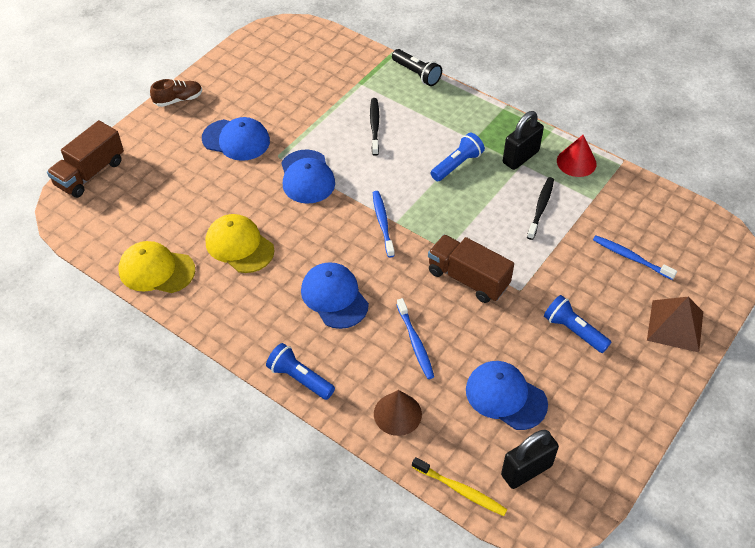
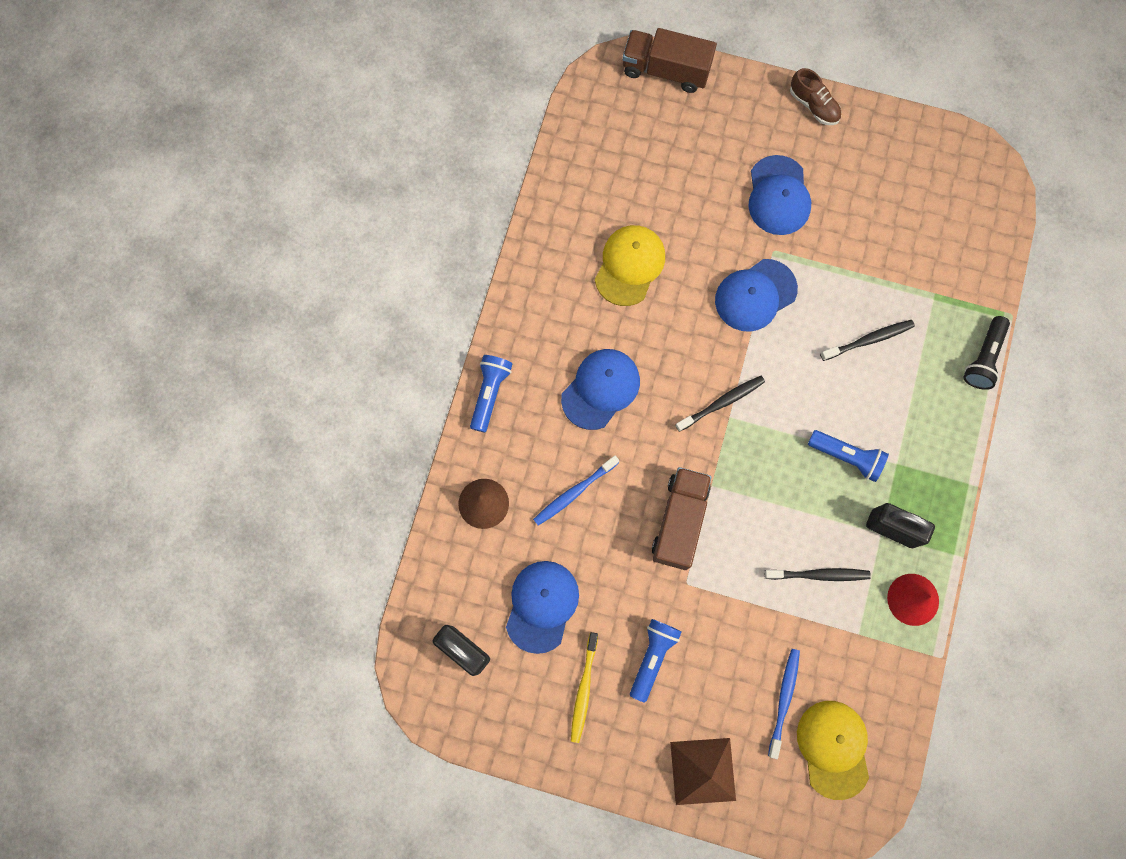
camera: 70 degrees right, 25 degrees up
yellow cap [119,241,195,293] -> yellow cap moved to [797,701,869,800]
blue toothbrush [373,191,395,257] -> black toothbrush [675,376,765,432]
yellow toothbrush [412,457,508,516] -> yellow toothbrush moved to [571,632,598,743]

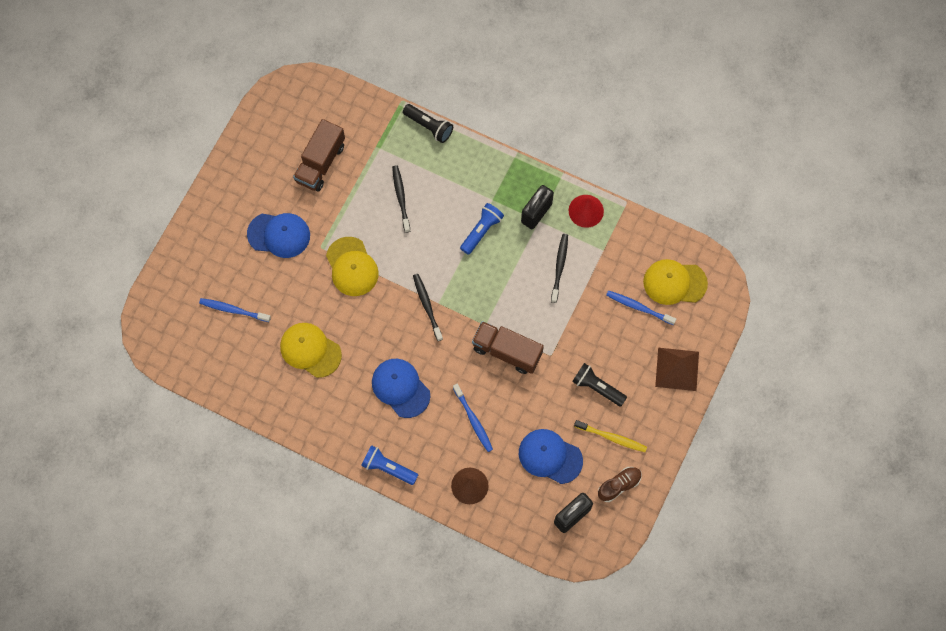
camera: 80 degrees left, 5 degrees down
brown truck [622,28,717,93] -> brown truck moved to [293,119,345,192]
blue flashlight [630,619,682,702] -> black flashlight [572,363,627,407]
blue cap [715,259,798,332] -> yellow cap [326,237,378,296]
brown shoe [790,68,842,125] -> brown shoe moved to [598,467,642,502]
none -> blue toothbrush [199,298,271,322]

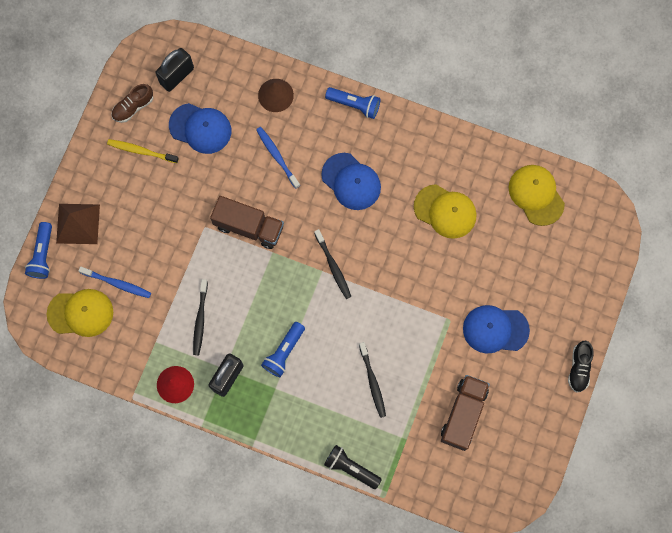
camera: 175 degrees right, 5 degrees up
blue toothbrush [199,298,271,322] -> none
yellow cap [326,237,378,296] -> yellow cap moved to [509,165,565,226]
black flashlight [572,363,627,407] -> none
none -> blue flashlight [25,222,52,279]
none -> black shoe [568,341,593,393]

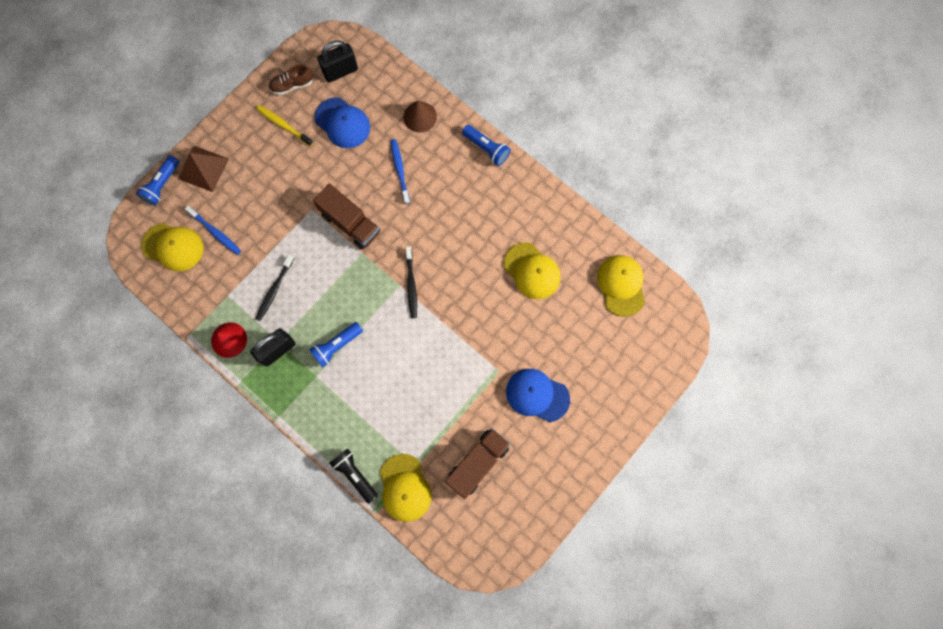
camera: 20 degrees right, 0 degrees up
blue cap [321,153,381,210] -> none
black toothbrush [359,342,386,418] -> none
black shoe [568,341,593,393] -> none
none -> yellow cap [380,454,432,522]

